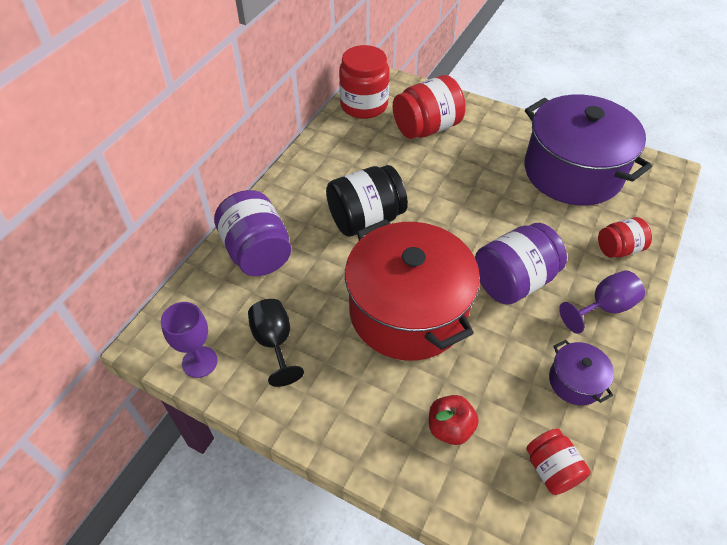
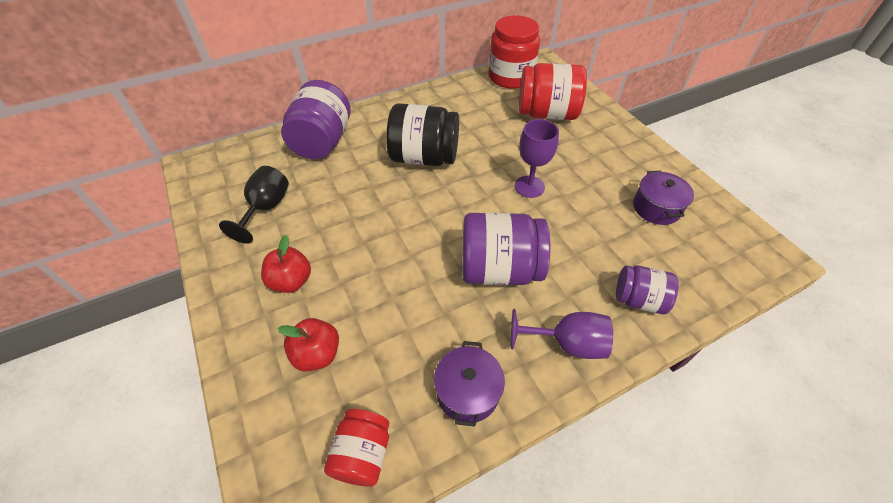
camera: 35 degrees right, 0 degrees up
purple goblet [161,302,218,378] -> purple goblet moved to [515,119,559,198]
red pot [345,219,480,361] -> none
purple pot [524,95,652,205] -> purple pot [633,171,694,225], size x0.42
red jar [598,217,652,258] -> purple jar [616,265,679,314]
none -> red apple [261,235,311,293]

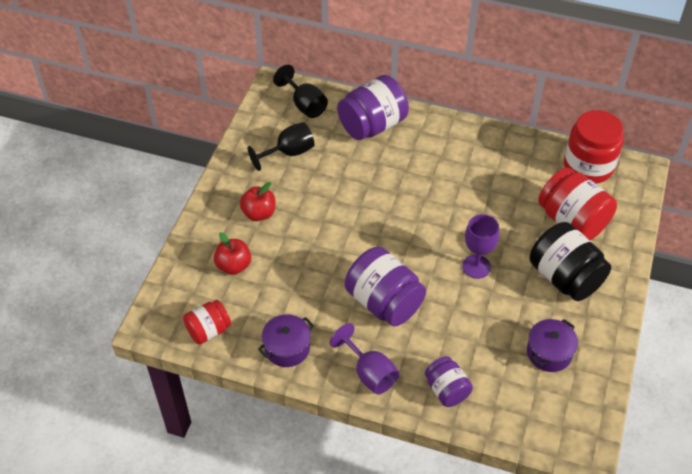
camera: 45 degrees right, 0 degrees up
black jar [386,103,459,166] -> black jar moved to [530,222,611,301]
none -> black goblet [273,65,328,118]

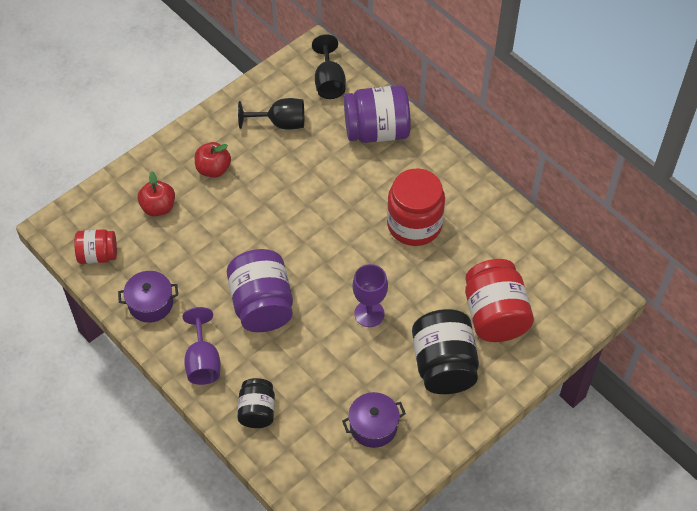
camera: 30 degrees right, 5 degrees up
purple jar [425,356,473,407] -> black jar [237,378,275,428]
red jar [564,110,624,183] -> red jar moved to [387,168,445,246]

